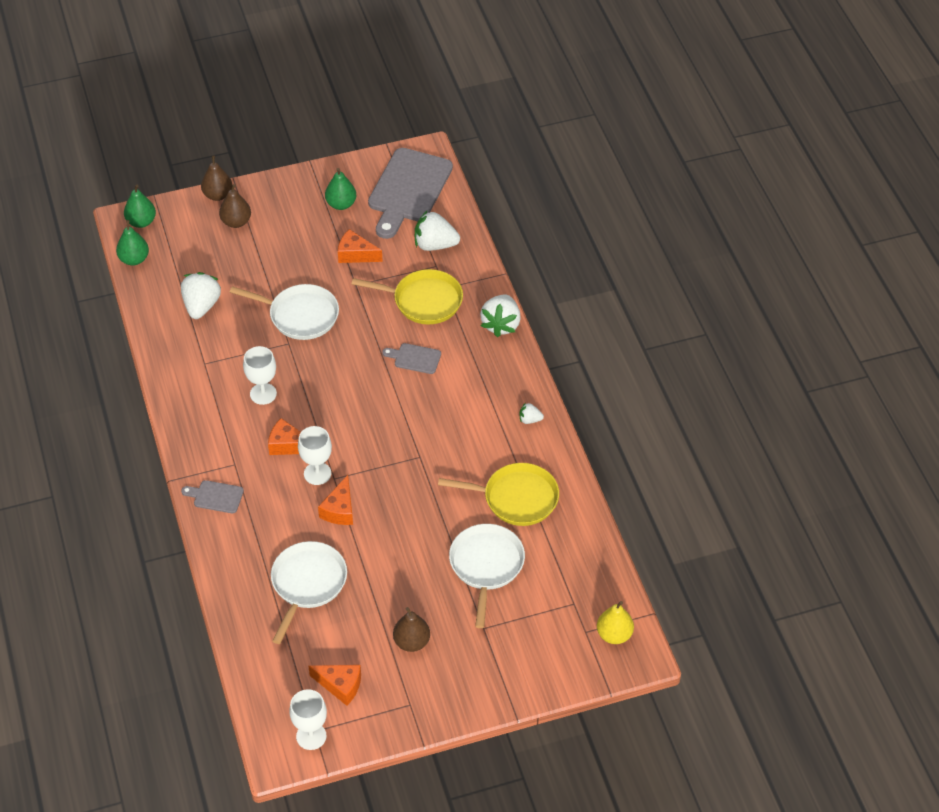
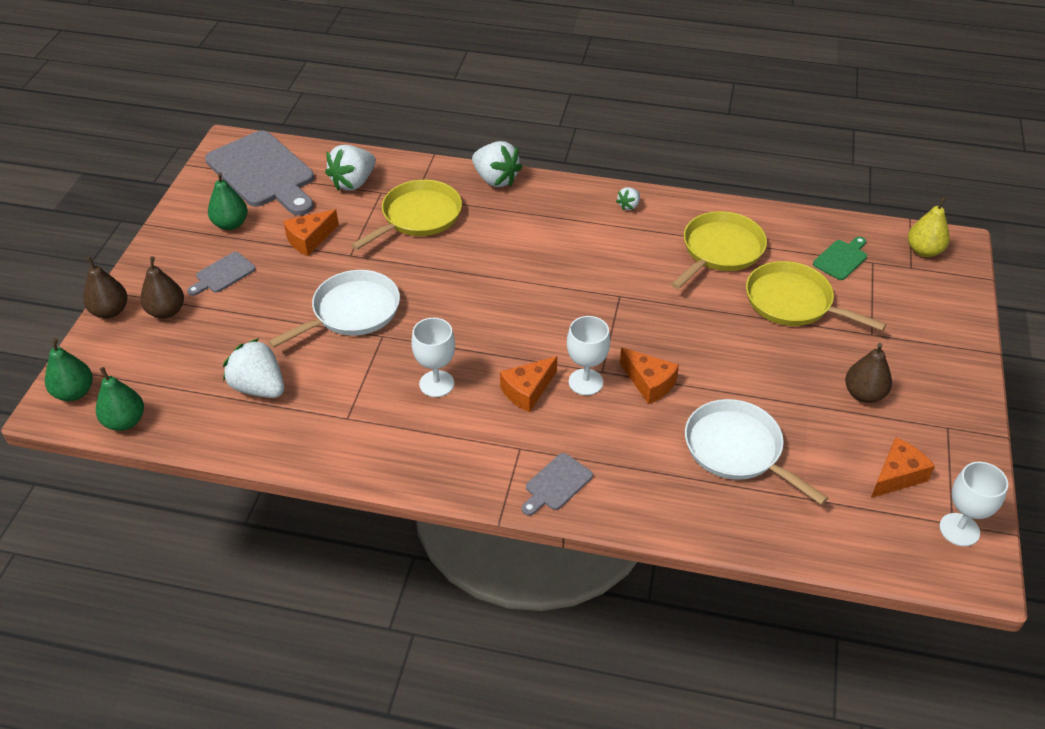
camera: 60 degrees left, 5 degrees down
grey cutting board [382,343,441,374] -> grey cutting board moved to [187,252,256,296]
white pan [449,524,525,628] -> yellow pan [746,261,886,331]
none -> green cutting board [813,237,867,280]

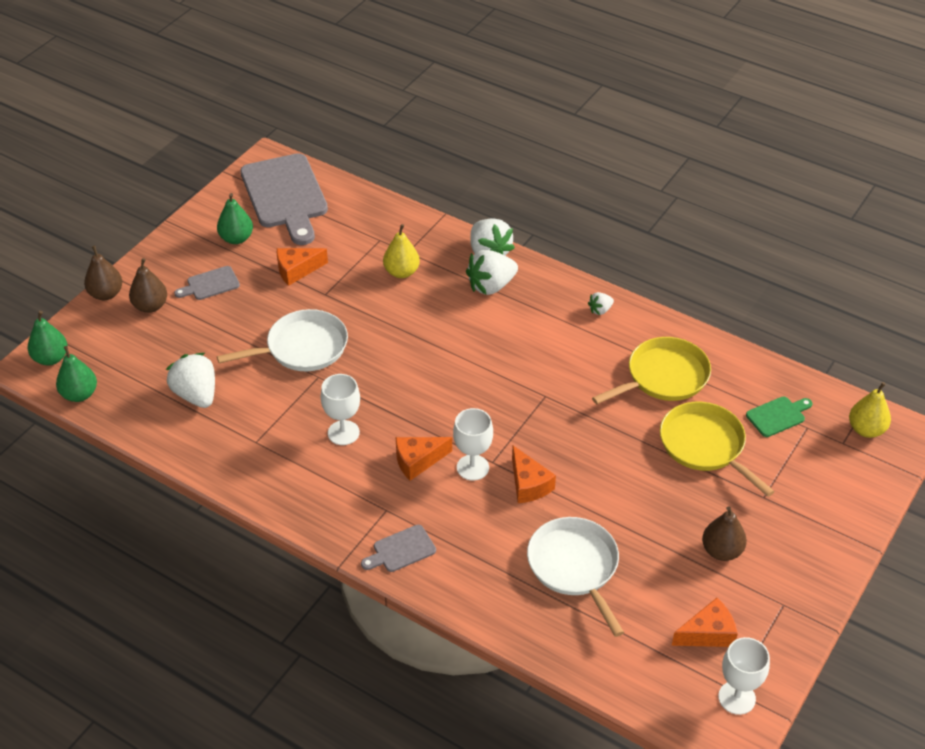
camera: 20 degrees right, 0 degrees up
white strawberry [325,145,376,191] -> white strawberry moved to [466,249,518,295]
yellow pan [351,180,462,250] -> yellow pear [383,224,420,278]

